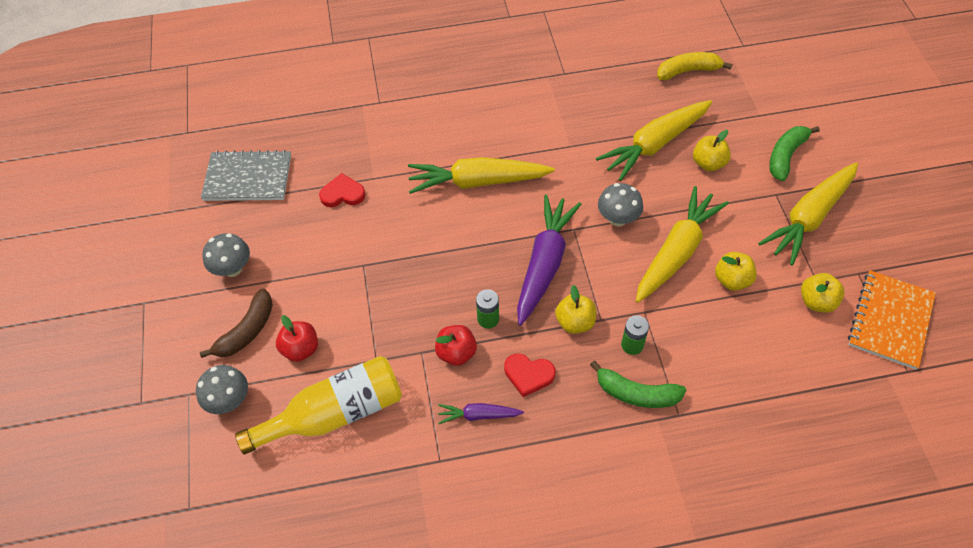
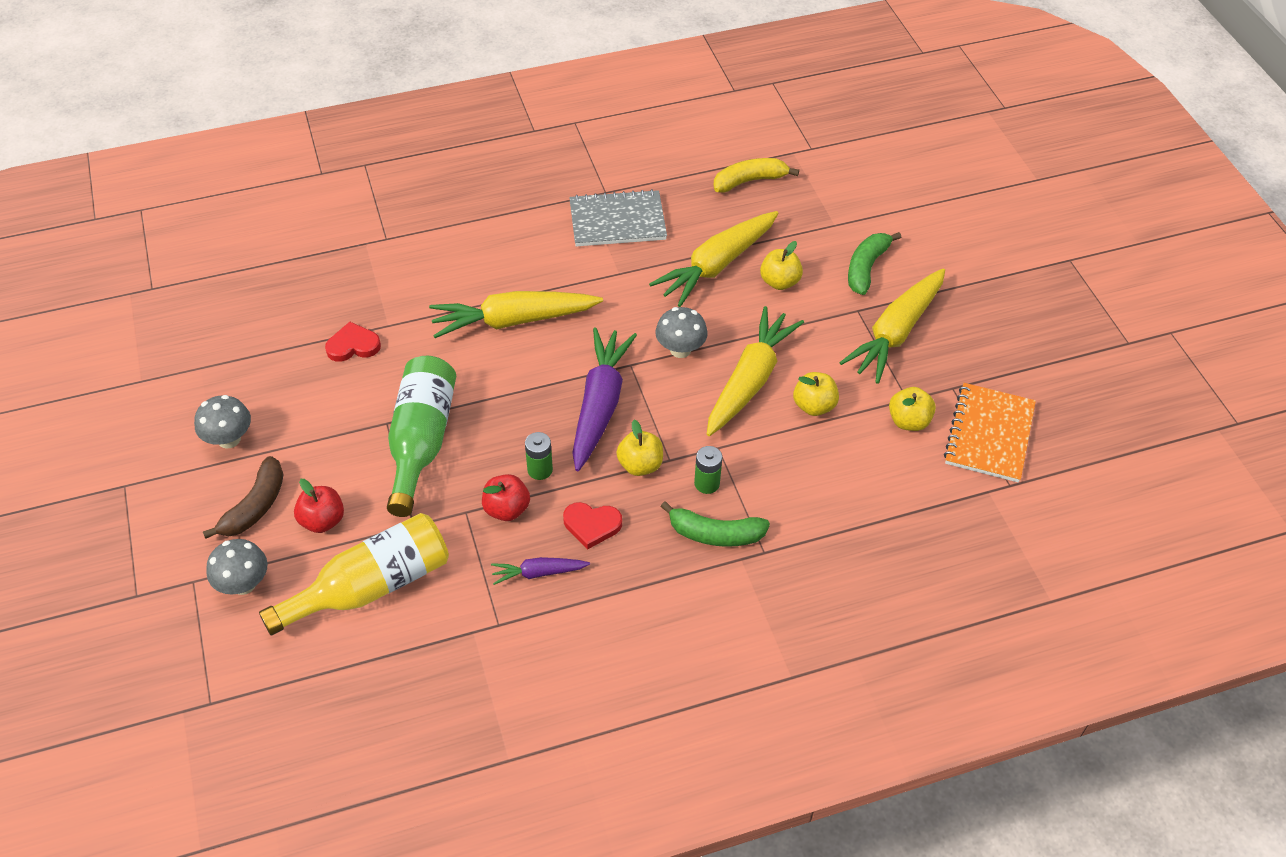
camera: 10 degrees left, 5 degrees down
grey notebook [201,150,291,201] -> grey notebook moved to [569,189,667,246]
none -> green bottle [387,356,456,517]

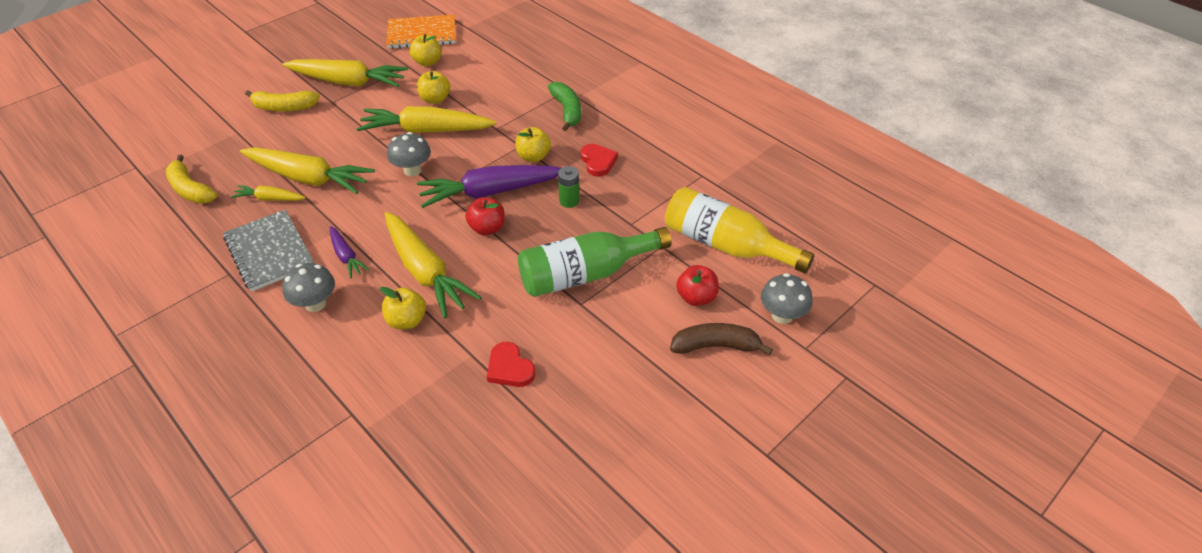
camera: 115 degrees left, 5 degrees down
grey mushroom [194,395,251,449] -> grey mushroom moved to [282,263,335,312]
red apple [482,474,530,521] -> red apple moved to [465,197,505,235]
purple carrot [491,557,590,585] -> purple carrot moved to [330,226,370,278]
green battery [694,446,722,494] -> none
yellow apple [760,241,803,290] -> yellow apple moved to [380,287,426,329]
green banana [848,232,902,295] -> yellow banana [245,90,320,112]
none -> yellow carrot [231,185,306,201]

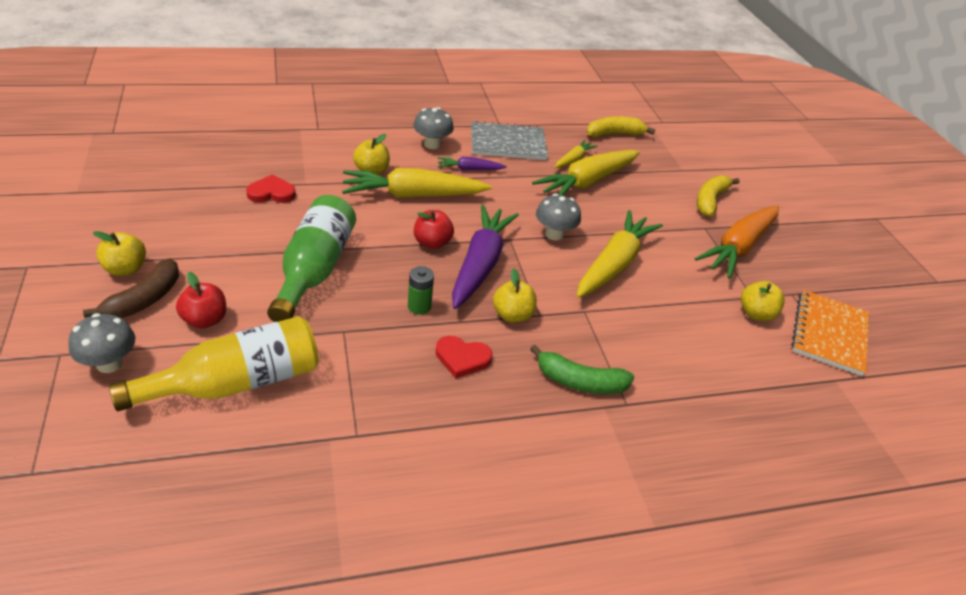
camera: 115 degrees right, 5 degrees down
yellow carrot [282,59,408,87] -> orange carrot [695,205,779,279]
yellow apple [417,71,450,104] -> yellow apple moved to [93,231,146,276]

